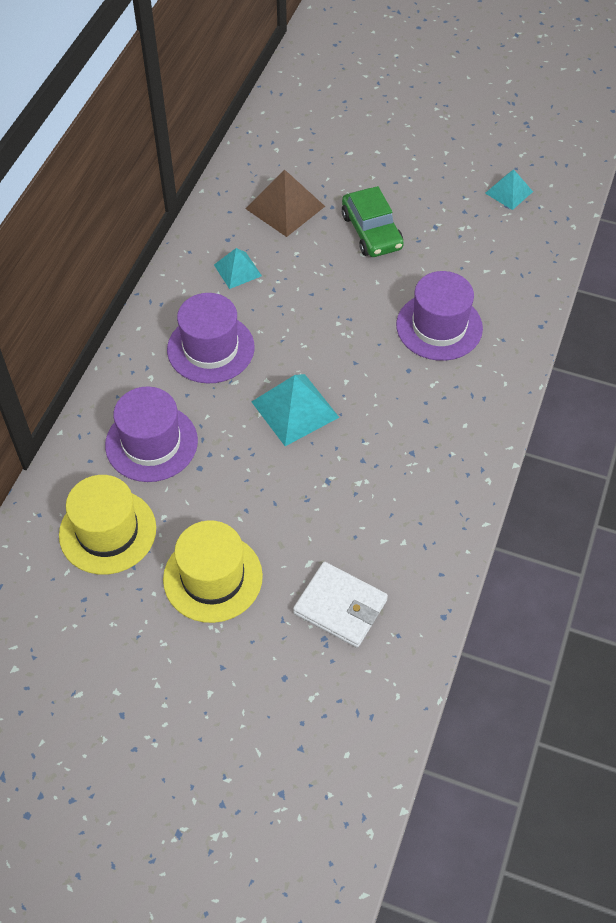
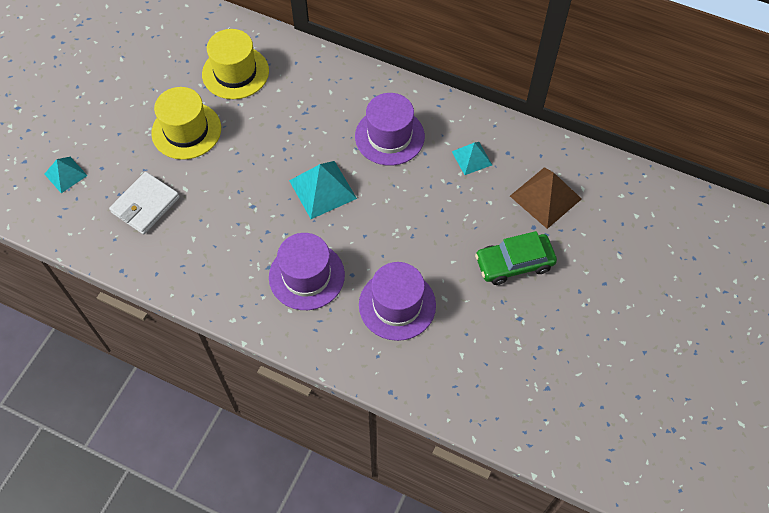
camera: 95 degrees right, 5 degrees up
purple hat [105,386,198,482] -> purple hat moved to [269,233,345,310]
turquoise pyramid [485,169,533,210] -> turquoise pyramid moved to [45,157,88,193]

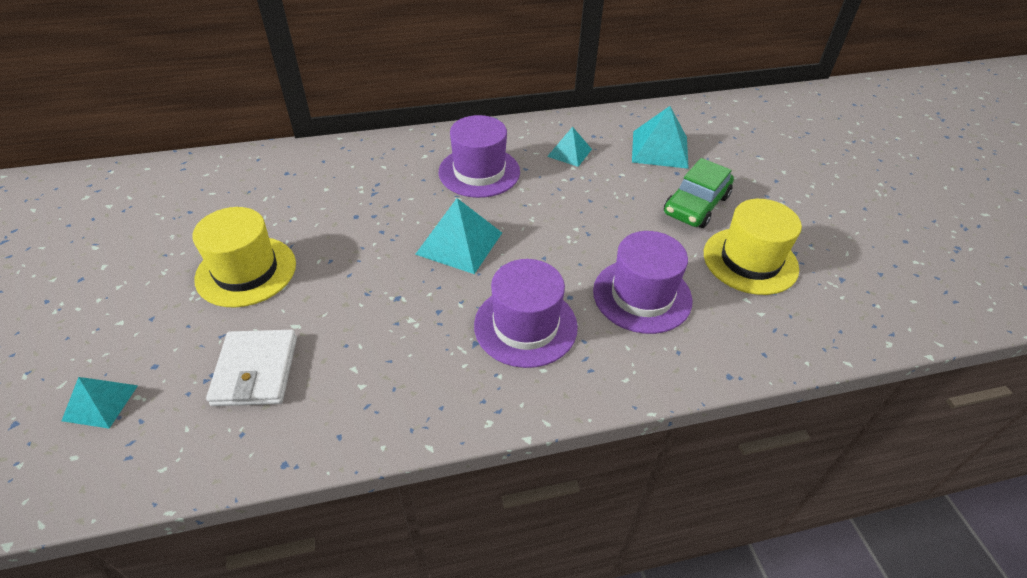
camera: 40 degrees left, 15 degrees down
yellow hat [202,29,269,99] -> yellow hat moved to [704,199,802,295]
brown pyramid [510,167,582,229] -> turquoise pyramid [632,106,689,169]

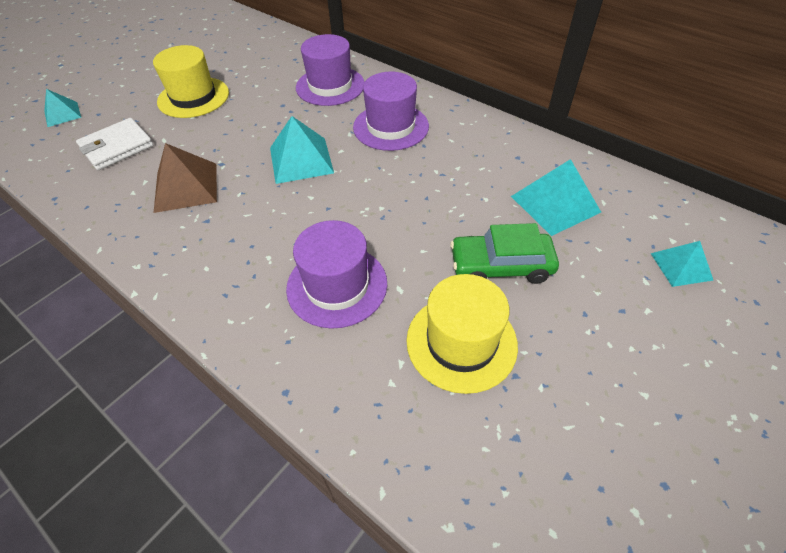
camera: 55 degrees right, 5 degrees up
purple hat [474,259,578,368] -> purple hat moved to [296,34,365,106]
turquoise pyramid [547,126,592,167] -> turquoise pyramid moved to [651,241,714,287]
none -> brown pyramid [154,143,217,213]

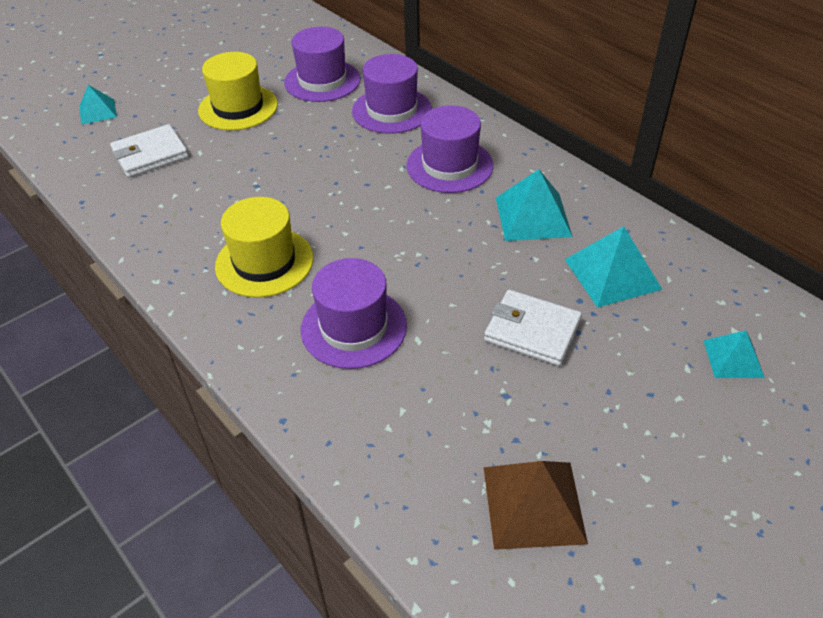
camera: 10 degrees right, 5 degrees down
brown pyramid [154,143,217,213] -> brown pyramid moved to [484,461,588,550]
turquoise pyramid [270,116,334,184] -> turquoise pyramid moved to [496,169,573,241]
yellow hat [406,274,518,394] -> yellow hat moved to [215,197,313,297]
green car [450,223,559,284] -> white wallet [484,290,582,366]
none -> purple hat [284,27,360,102]

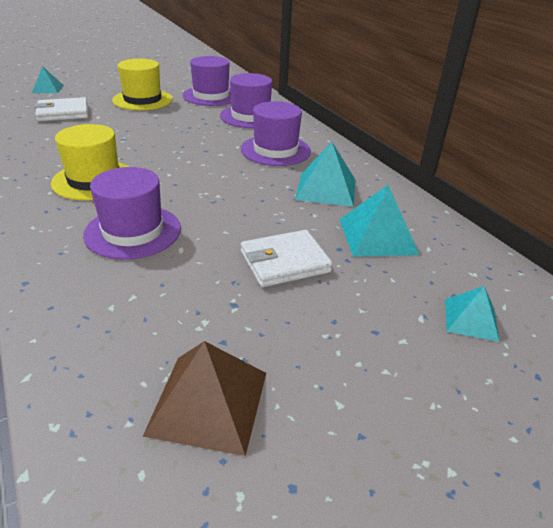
camera: 10 degrees right, 10 degrees down
white wallet [484,290,582,366] -> white wallet turned 60 degrees counterclockwise [241,230,333,287]

